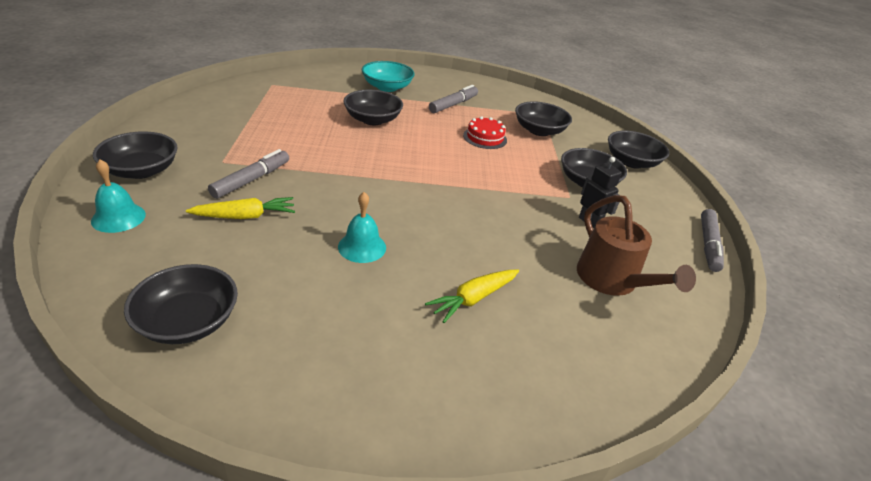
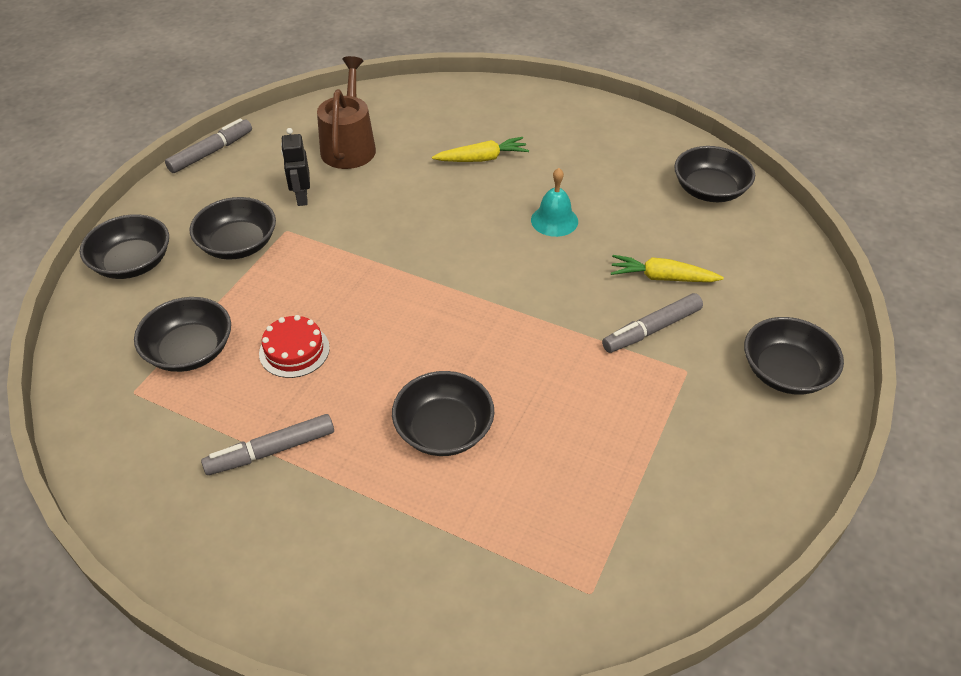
camera: 150 degrees left, 10 degrees up
turquoise bell [91,159,146,233] -> none
turquoise bowl [362,61,415,92] -> none

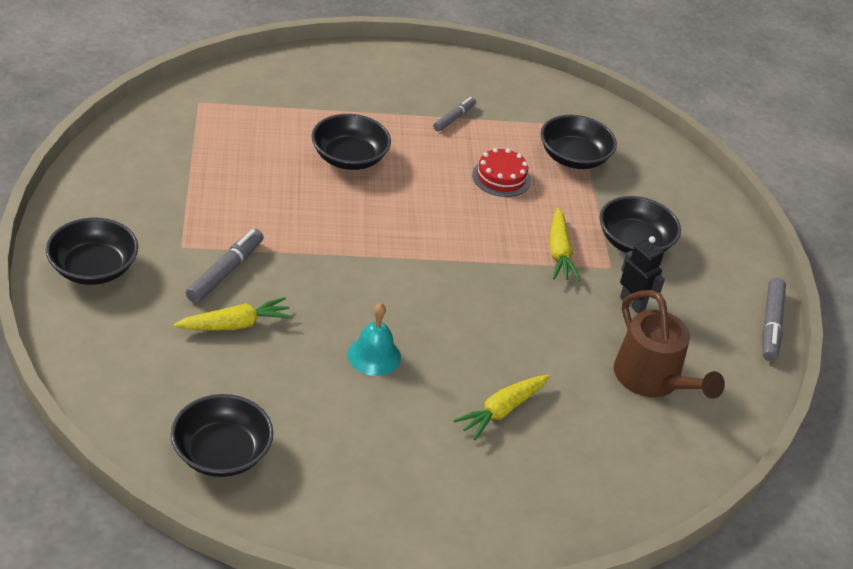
camera: 145 degrees right, 5 degrees down
black bowl [80,214,169,279] -> none
grey marker [201,414,334,475] -> grey marker [433,97,476,131], size x0.65
none -> yellow carrot [549,208,580,281]

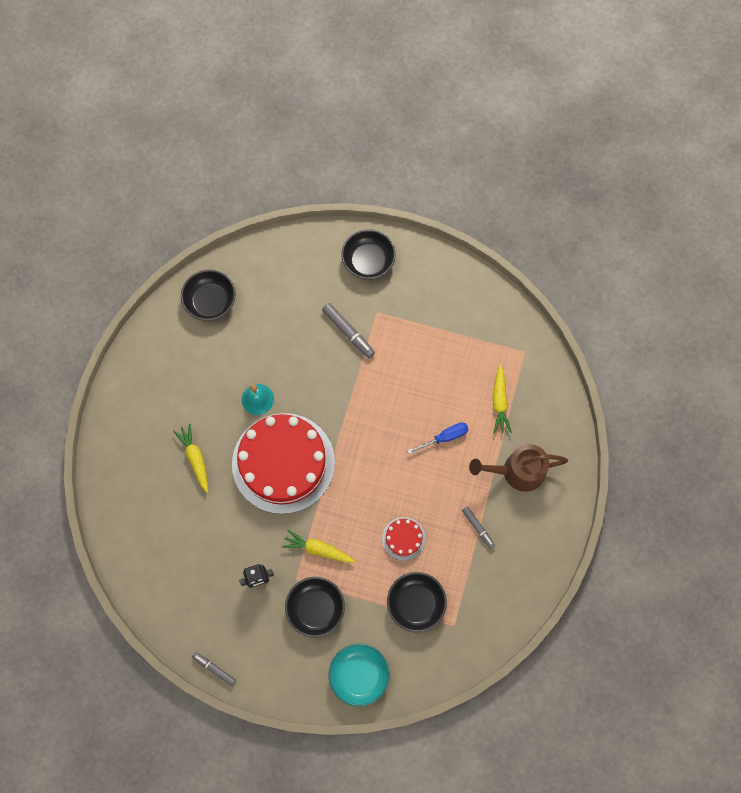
camera: 115 degrees right, 30 degrees up
yellow carrot [174,297,293,330] -> yellow carrot moved to [493,365,512,434]
black bowl [311,114,391,170] -> blue screwdriver [407,422,469,454]
brown watering can [614,290,725,399] -> brown watering can moved to [469,444,568,492]
grey marker [762,278,786,361] -> grey marker [192,652,236,686], size x0.65
none -> red cake [232,413,335,514]
none -> turquoise bowl [328,644,390,707]

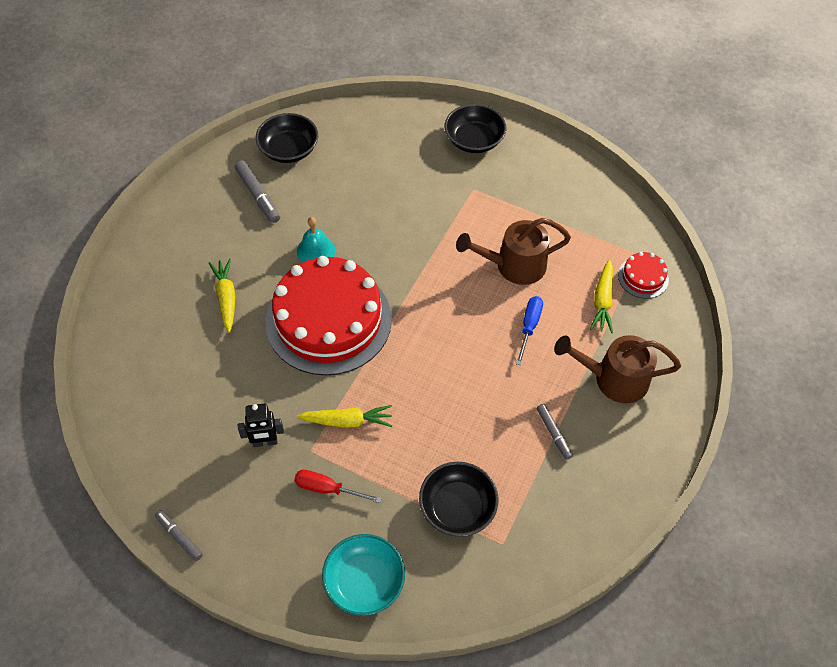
camera: 10 degrees right, 15 degrees down
yellow carrot [282,529,355,563] -> yellow carrot turned 150 degrees clockwise [297,405,392,428]
black bowl [285,577,345,638] -> red screwdriver [294,470,382,503]
grey marker [322,303,375,358] -> grey marker moved to [235,160,280,223]
red cake [382,517,426,561] -> red cake moved to [618,252,669,299]
blue screwdriver [407,422,469,454] -> blue screwdriver turned 60 degrees counterclockwise [516,296,543,365]
none -> brown watering can [456,218,571,285]

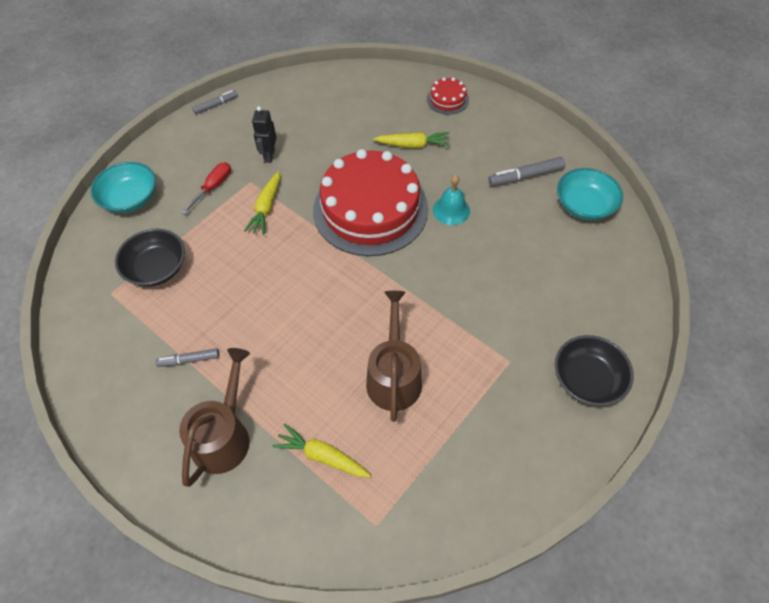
camera: 105 degrees right, 0 degrees up
black bowl [256,113,318,163] -> turquoise bowl [557,168,623,220]
blue screwdriver [516,296,543,365] -> none
red cake [618,252,669,299] -> red cake moved to [427,77,469,115]

